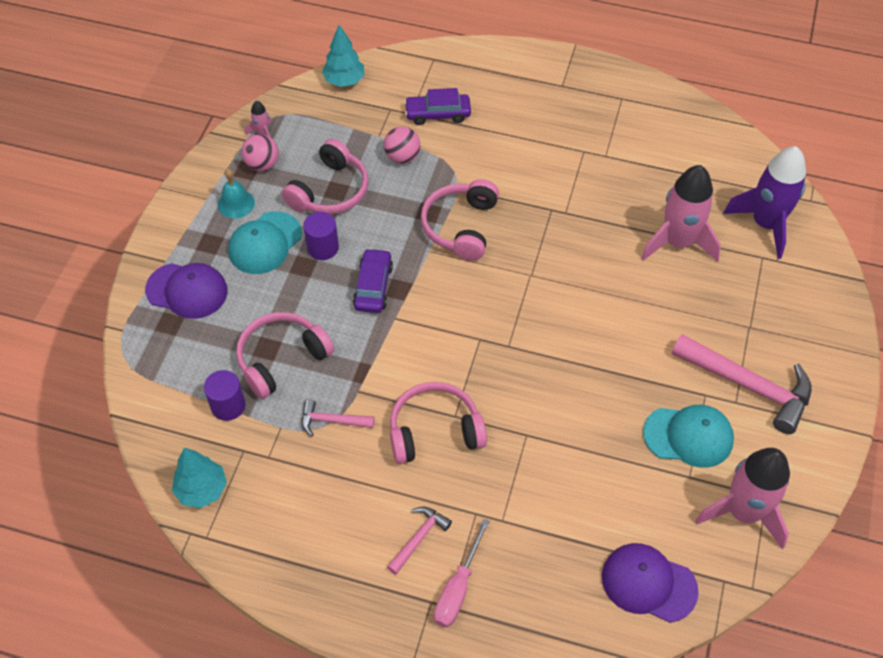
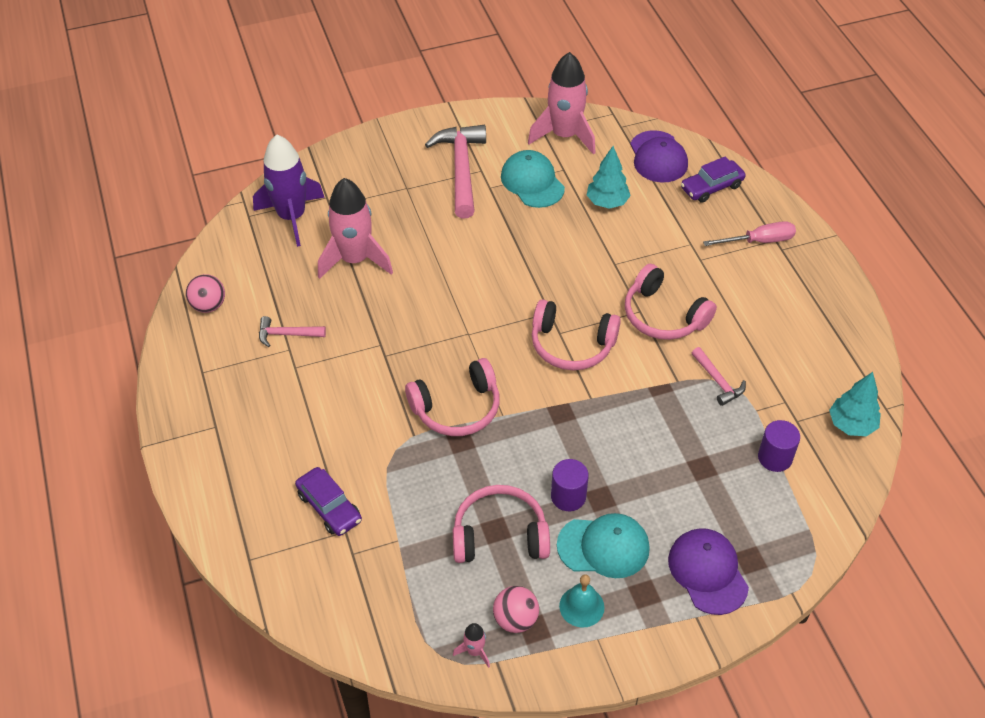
camera: 125 degrees left, 5 degrees down
pink headphones [236,312,334,399] -> pink headphones moved to [532,299,621,370]
turquoise tree [322,25,364,87] -> turquoise tree moved to [587,146,631,209]
purple car [353,248,393,313] -> purple car moved to [681,156,746,203]
pink ball [384,126,420,164] -> pink ball moved to [186,274,225,313]
pink hammer [387,506,452,575] -> pink hammer moved to [259,316,326,347]

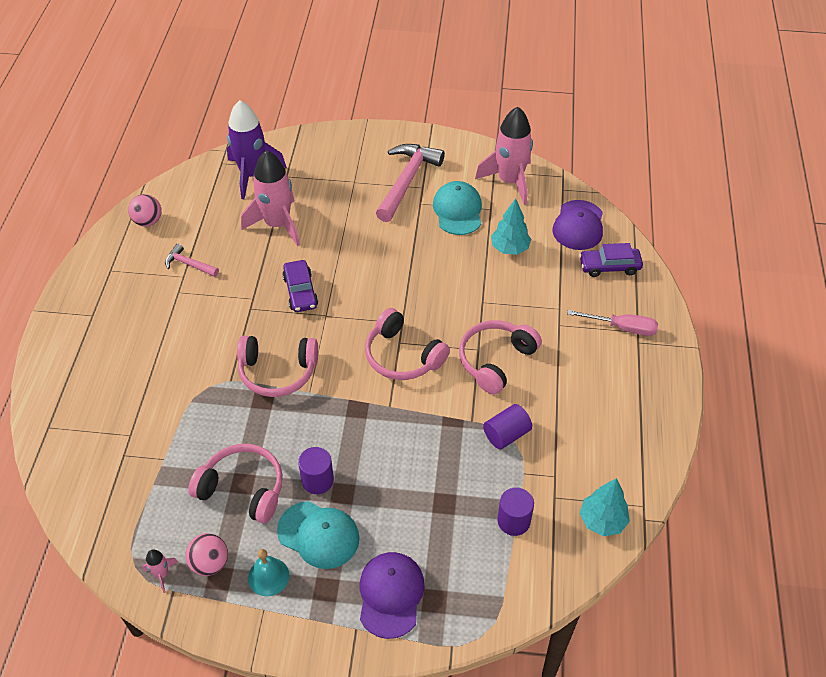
camera: 25 degrees right, 0 degrees up
purple car [295,467,362,536] -> purple car moved to [282,260,318,312]
pink headphones [625,264,717,340] -> pink headphones turned 60 degrees clockwise [459,320,542,395]
pink hammer [692,347,746,406] -> purple cylinder [483,404,532,449]

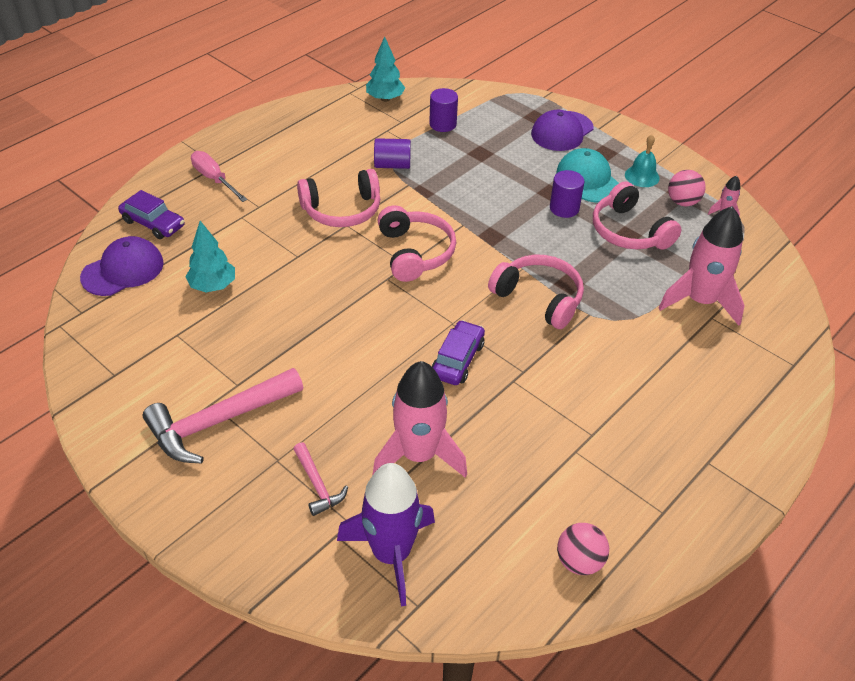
camera: 145 degrees left, 5 degrees down
pink hammer [165,244,219,277] -> pink hammer moved to [293,442,348,516]
turquoise cap [433,181,482,235] -> none
pink rocket [475,107,533,205] -> pink rocket moved to [659,206,745,325]

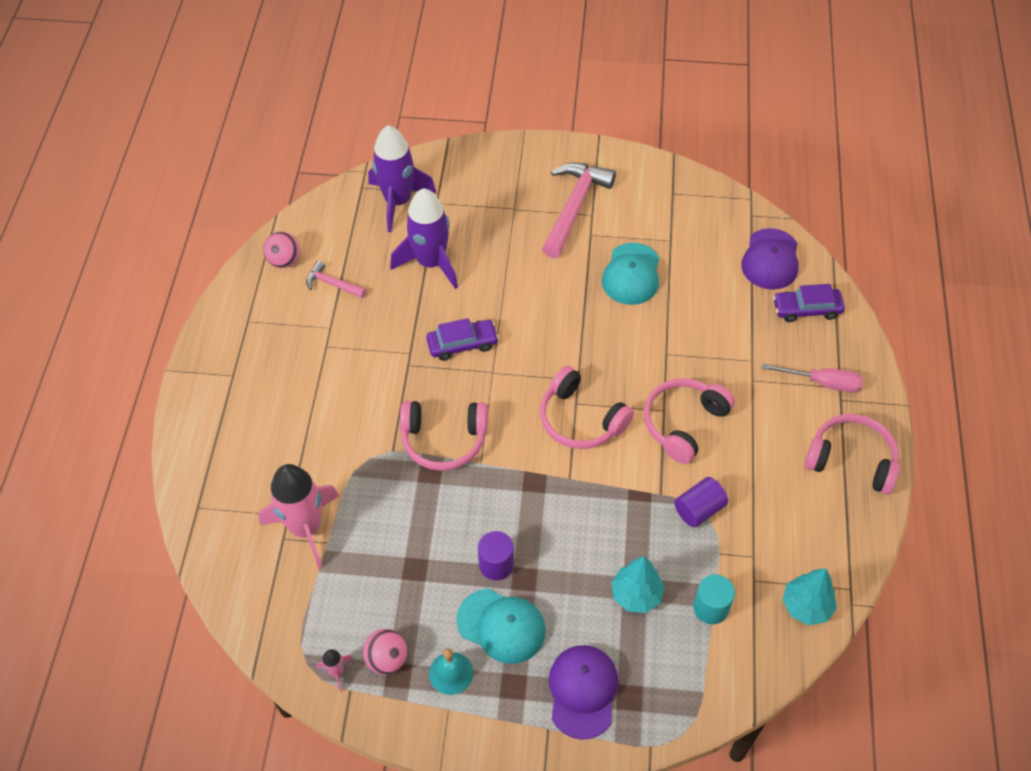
camera: 145 degrees right, 10 degrees up
turquoise tree [185,221,235,292] -> turquoise tree moved to [611,556,665,613]
pink hammer [293,442,348,516] -> pink hammer moved to [306,261,366,298]
pink rocket [372,361,467,478] -> purple rocket [390,188,458,289]
purple cylinder [429,88,458,132] -> turquoise cylinder [693,574,735,624]
purple car [432,320,485,385] -> purple car turned 90 degrees counterclockwise [426,318,499,361]
pink headphones [593,181,682,250] -> pink headphones moved to [805,414,900,495]
none -> turquoise cap [602,243,659,305]

